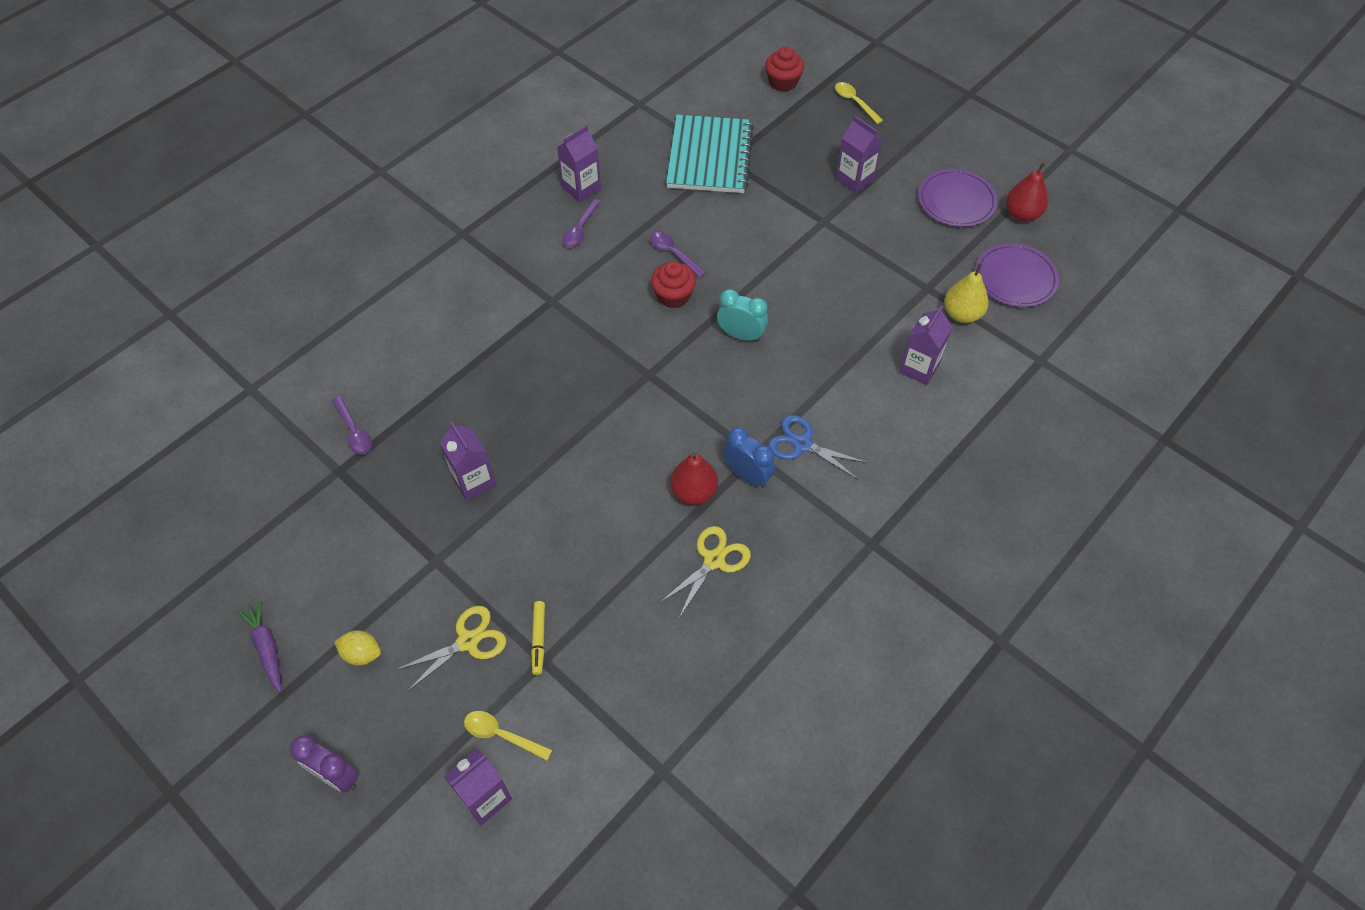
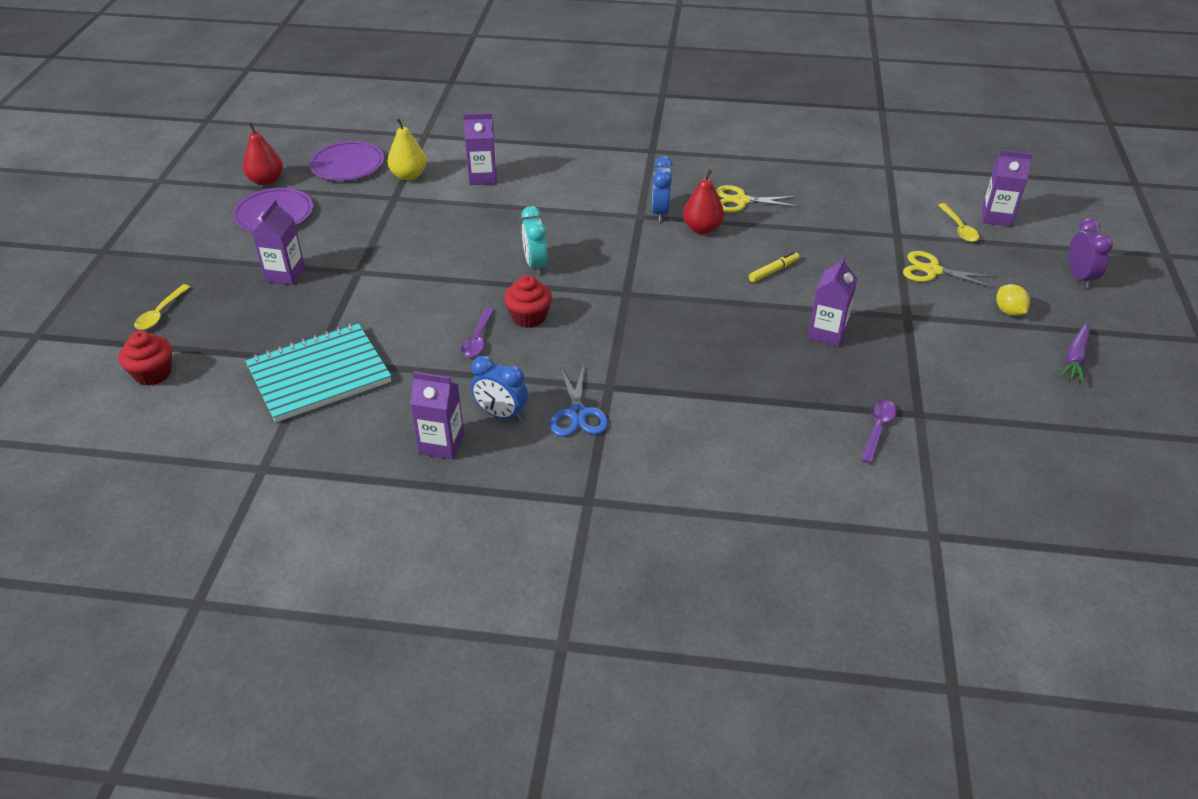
camera: 125 degrees left, 15 degrees down
yellow marker [531,601,545,675] -> yellow marker moved to [749,251,799,282]
purple spoon [562,199,601,247] -> blue clock [471,356,528,422]
blue scissors [768,415,868,480] -> blue scissors moved to [550,364,608,437]

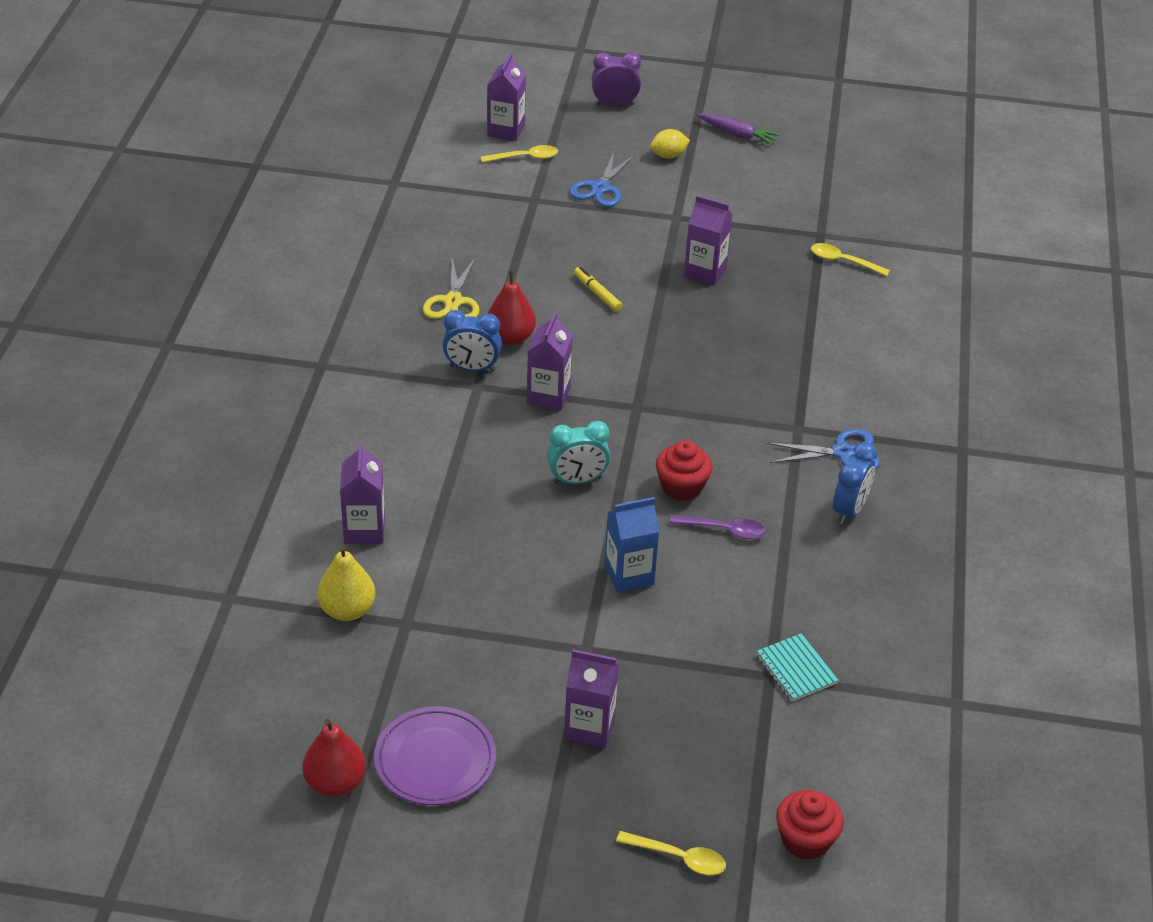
camera: 90 degrees left, 0 degrees up
turquoise notebook [245,322,391,423] -> turquoise notebook [756,633,838,702], size x0.47
purple plate [309,141,384,181] -> none
purple carton [410,372,464,460] -> purple carton moved to [527,312,573,411]
purple spoon [861,400,897,464] -> yellow spoon [811,243,890,276]
yellow scissors [903,251,998,289] -> blue scissors [570,152,635,207]
none -> blue carton [605,497,659,593]

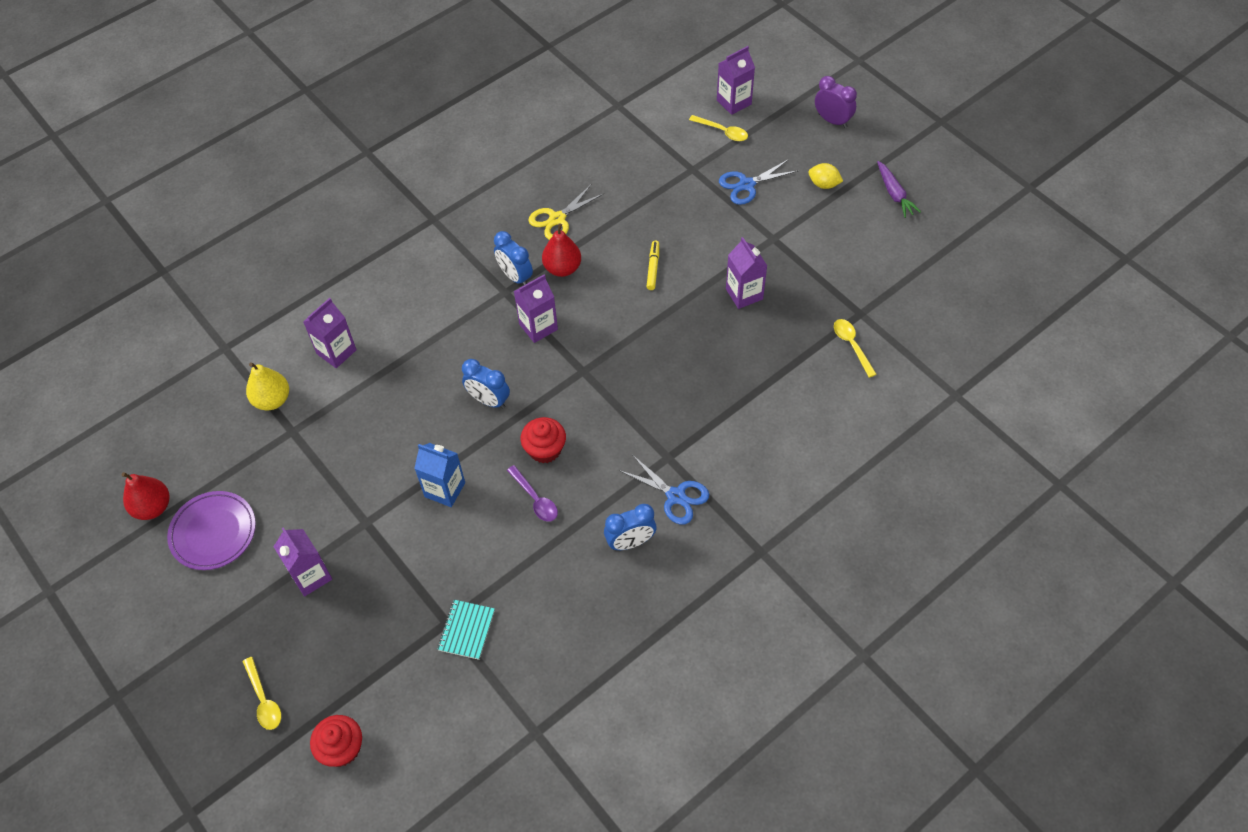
camera: 45 degrees right, 15 degrees up
turquoise clock [547,421,610,484] -> blue clock [462,359,510,409]

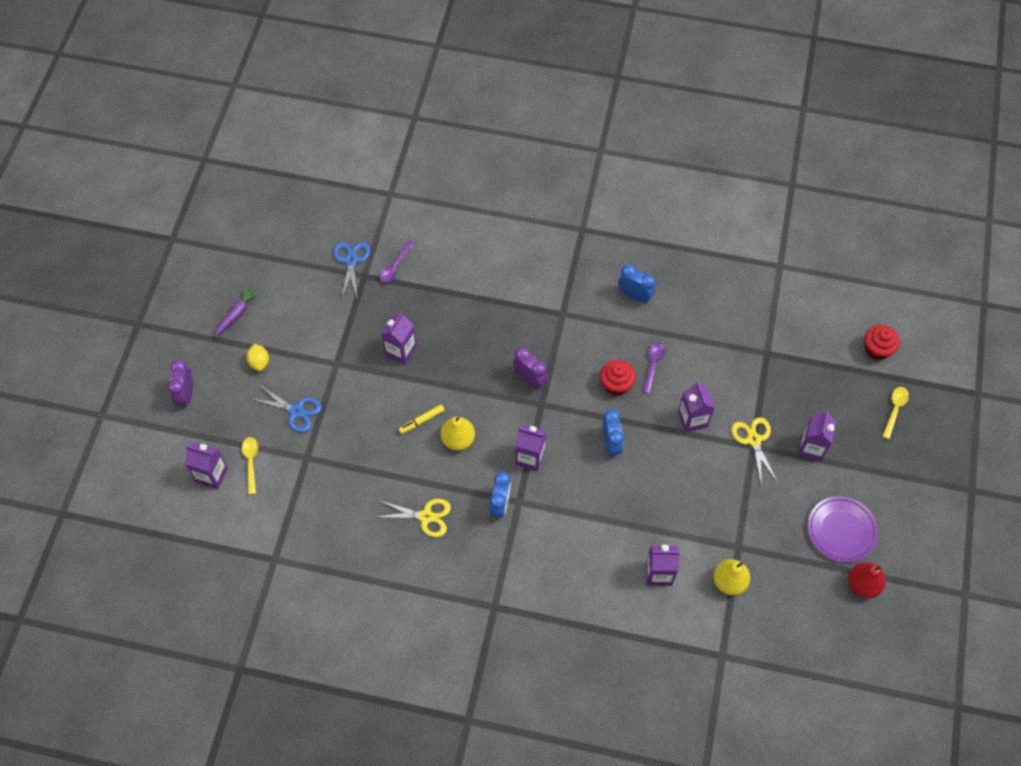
camera: 130 degrees left, 5 degrees up
blue carton [414,443,465,507] -> purple carton [678,381,715,433]
turquoise notebook [437,600,495,660] -> none
red pear [542,223,581,277] -> none
blue scissors [619,456,709,525] -> blue scissors moved to [333,242,370,300]
yellow spoon [834,319,877,378] -> purple spoon [379,240,414,283]
none -> yellow pear [441,416,475,451]
none -> purple clock [513,347,548,389]
none -> yellow scissors [731,417,777,486]

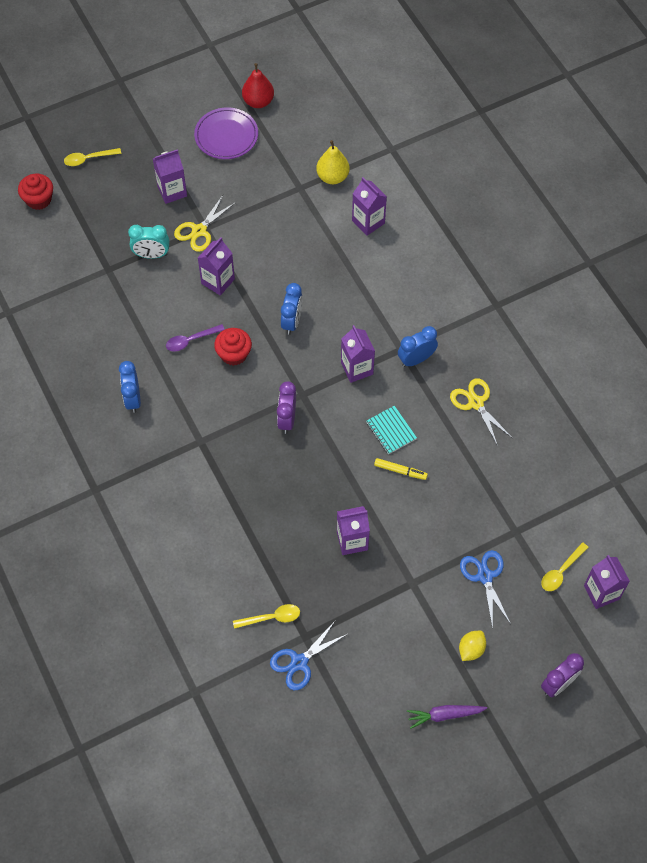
camera: 130 degrees left, 0 degrees up
purple spoon [379,240,414,283] -> yellow spoon [233,604,300,629]
yellow pear [441,416,475,451] -> turquoise notebook [366,406,417,454]
blue clock [602,409,624,458] -> blue clock turned 150 degrees clockwise [281,283,303,335]
none -> turquoise clock [128,225,169,259]

